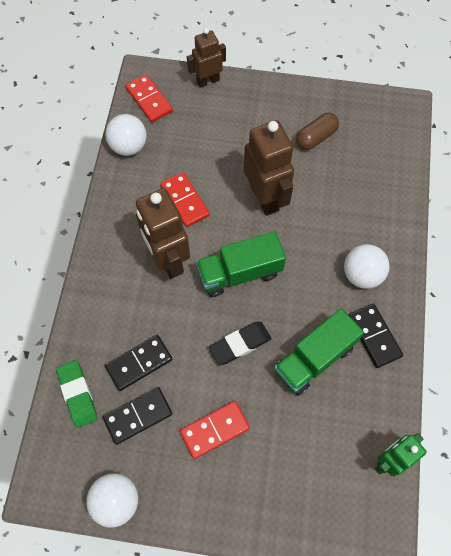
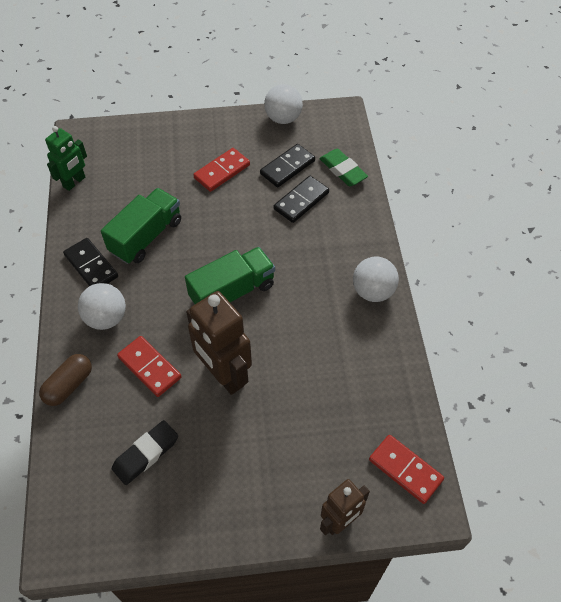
camera: 165 degrees right, 10 degrees down
white ball [105,114,147,156] -> white ball moved to [353,257,399,302]
brown robot [136,188,190,279] -> none
red domino [160,172,210,227] -> red domino moved to [117,336,181,397]
black eraser [209,321,272,365] -> black eraser moved to [112,420,178,485]
brown capsule [296,113,339,150] -> brown capsule moved to [39,354,92,406]

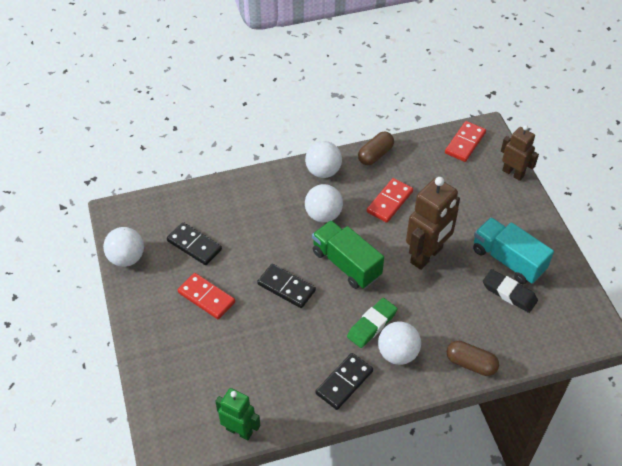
camera: 100 degrees left, 5 degrees down
green truck [101,188,181,264] -> none
red domino [117,336,181,397] -> red domino moved to [367,178,413,223]
black domino [274,176,329,223] -> black domino moved to [257,264,316,308]
green eraser [319,149,368,186] -> green eraser moved to [347,298,398,348]
none -> white ball [305,184,343,223]
none -> brown capsule [358,132,394,165]
none -> turquoise truck [473,217,554,284]

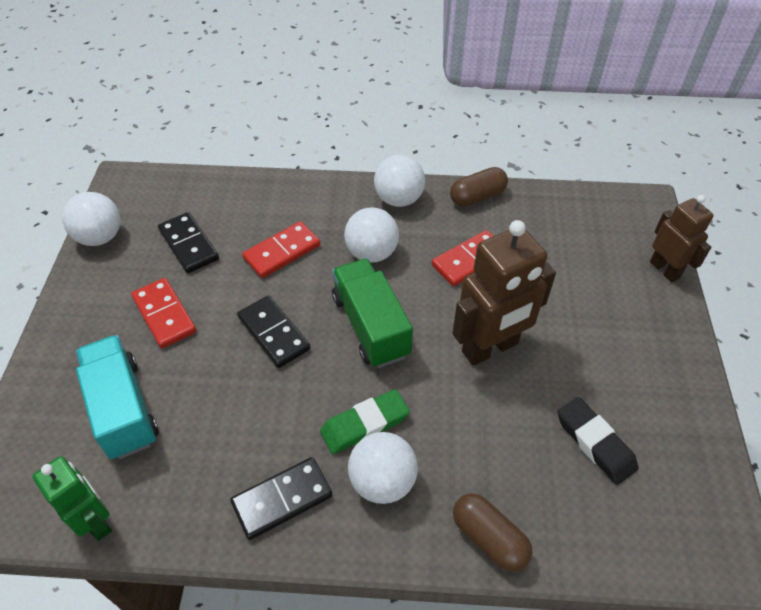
camera: 20 degrees right, 0 degrees up
red domino [445,121,486,162] -> red domino moved to [242,221,320,278]
turquoise truck [473,217,554,284] -> turquoise truck moved to [76,335,159,459]

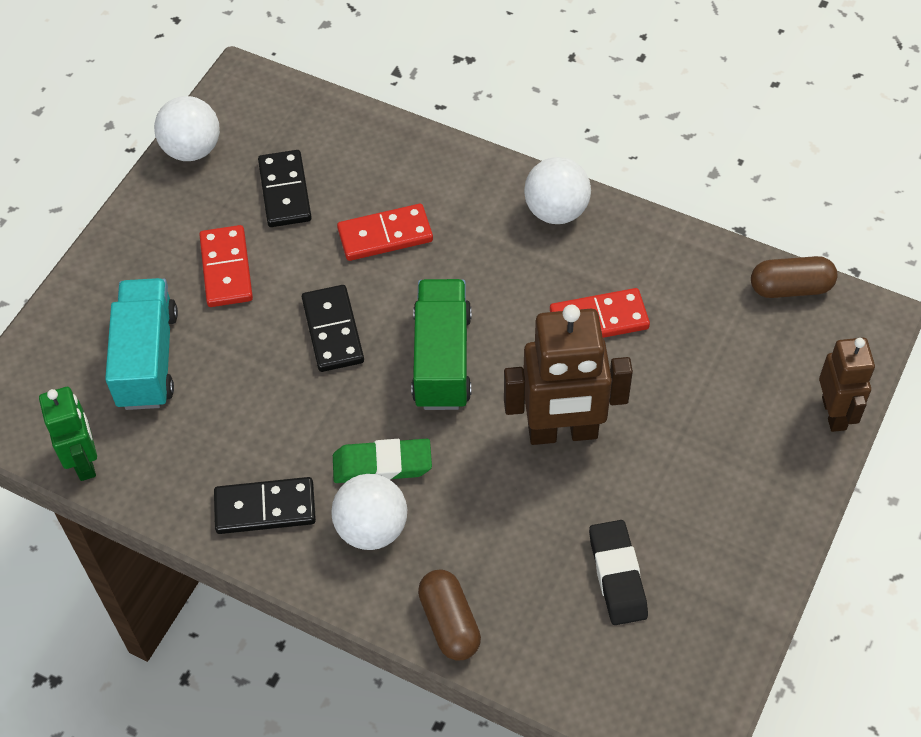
camera: 25 degrees right, 5 degrees up
white ball [344,207,399,263] -> none
brown capsule [450,167,508,207] -> brown capsule moved to [751,256,837,298]

